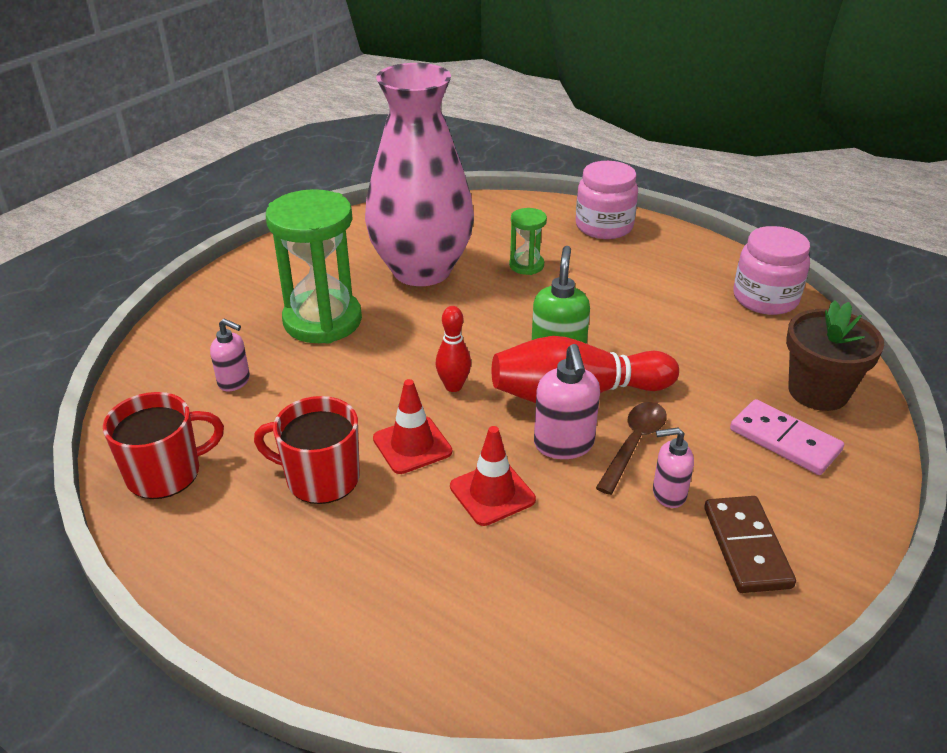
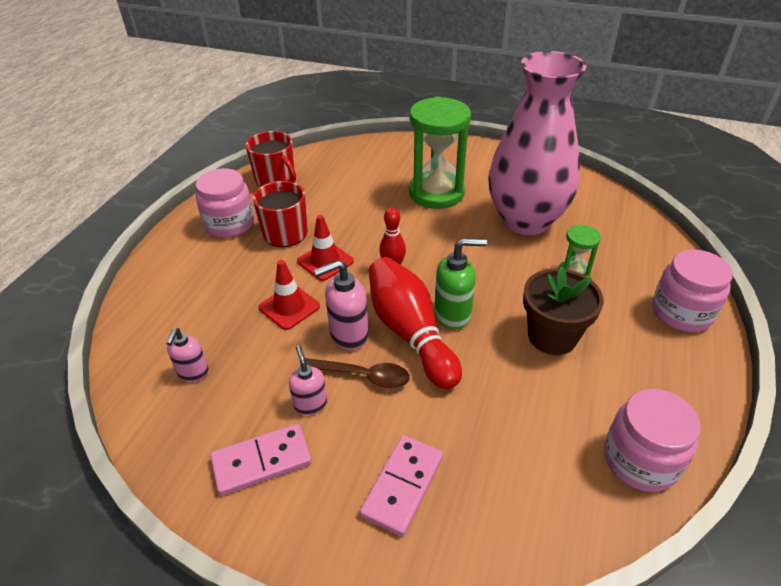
camera: 75 degrees right, 5 degrees up
pink soap dispenser [210,319,250,391] -> pink soap dispenser moved to [166,328,209,382]
brown domino [704,496,796,593] -> pink domino [210,424,312,496]
brown flower pot [786,301,884,411] -> brown flower pot moved to [523,266,604,355]
none -> pink jar [196,168,254,238]

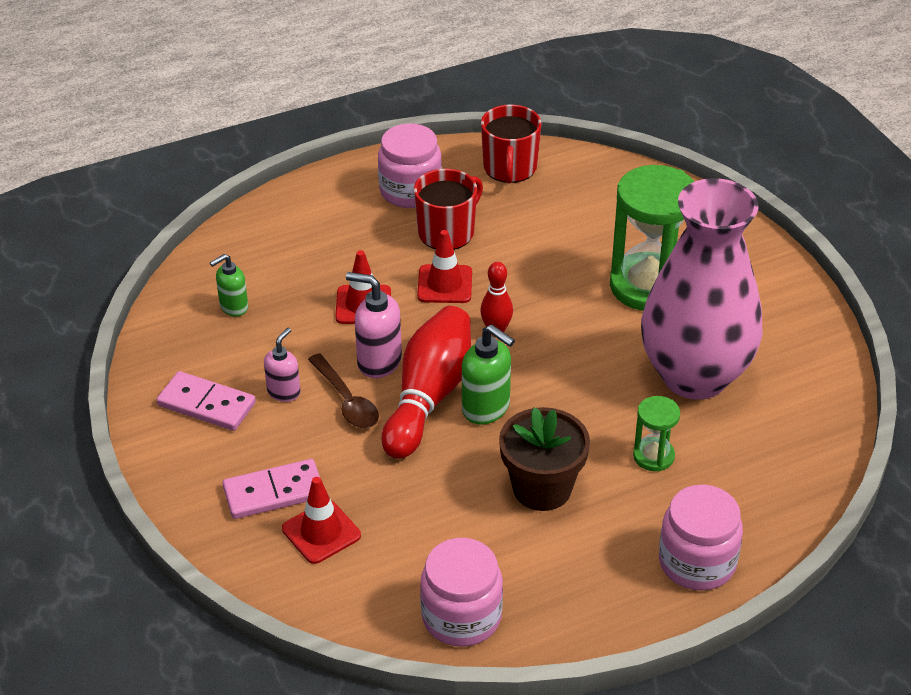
camera: 45 degrees right, 0 degrees up
pink soap dispenser [166,328,209,382] -> green soap dispenser [210,254,248,317]
none -> red traffic cone [282,477,361,564]

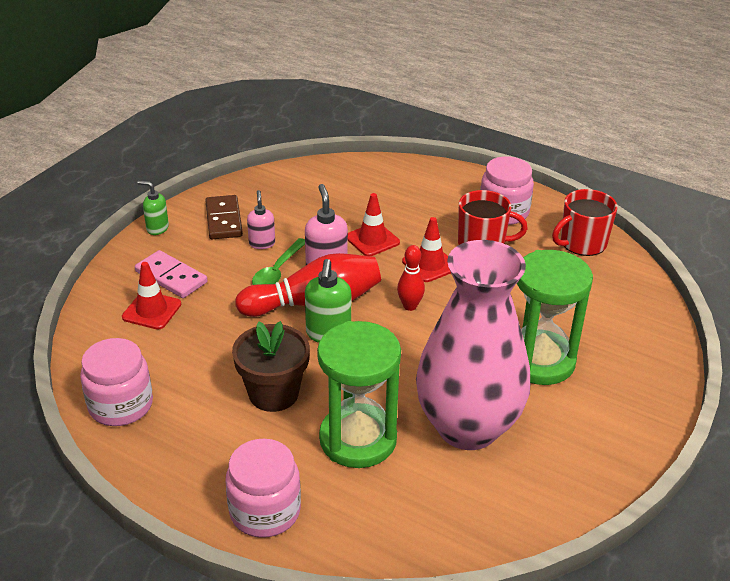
camera: 55 degrees right, 5 degrees down
pink domino [157,371,256,431] -> brown domino [205,195,243,239]
green soap dispenser [210,254,248,317] -> green soap dispenser moved to [137,181,169,235]
pink soap dispenser [264,328,301,402] -> pink soap dispenser turned 90 degrees counterclockwise [247,190,275,249]
brown spoon [308,353,379,428] -> green spoon [252,238,305,285]
green hourglass [633,396,680,472] -> green hourglass [317,321,401,468], size x2.07

